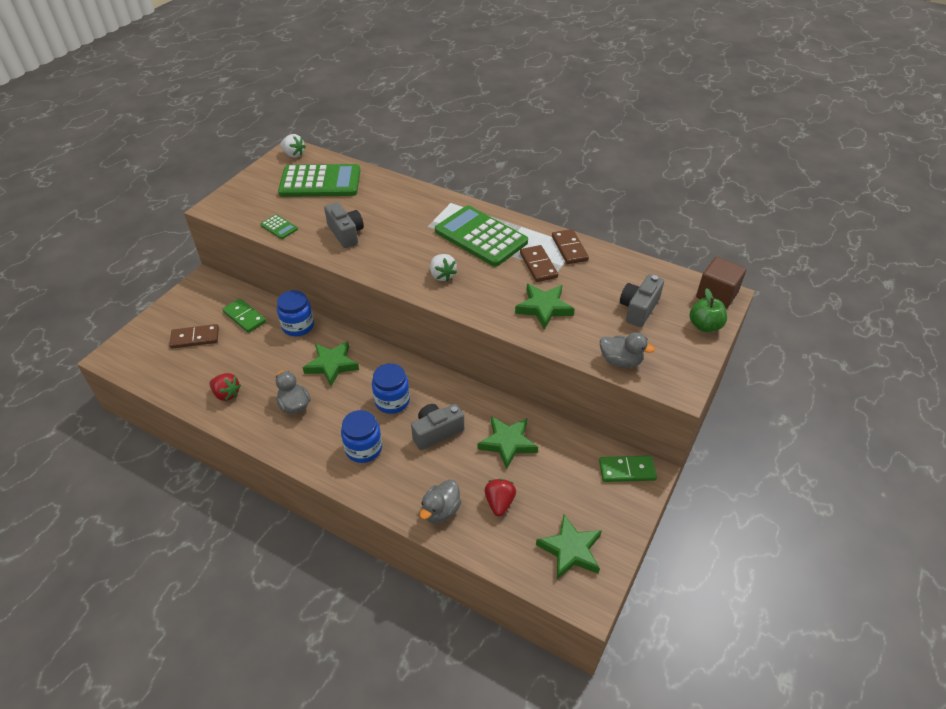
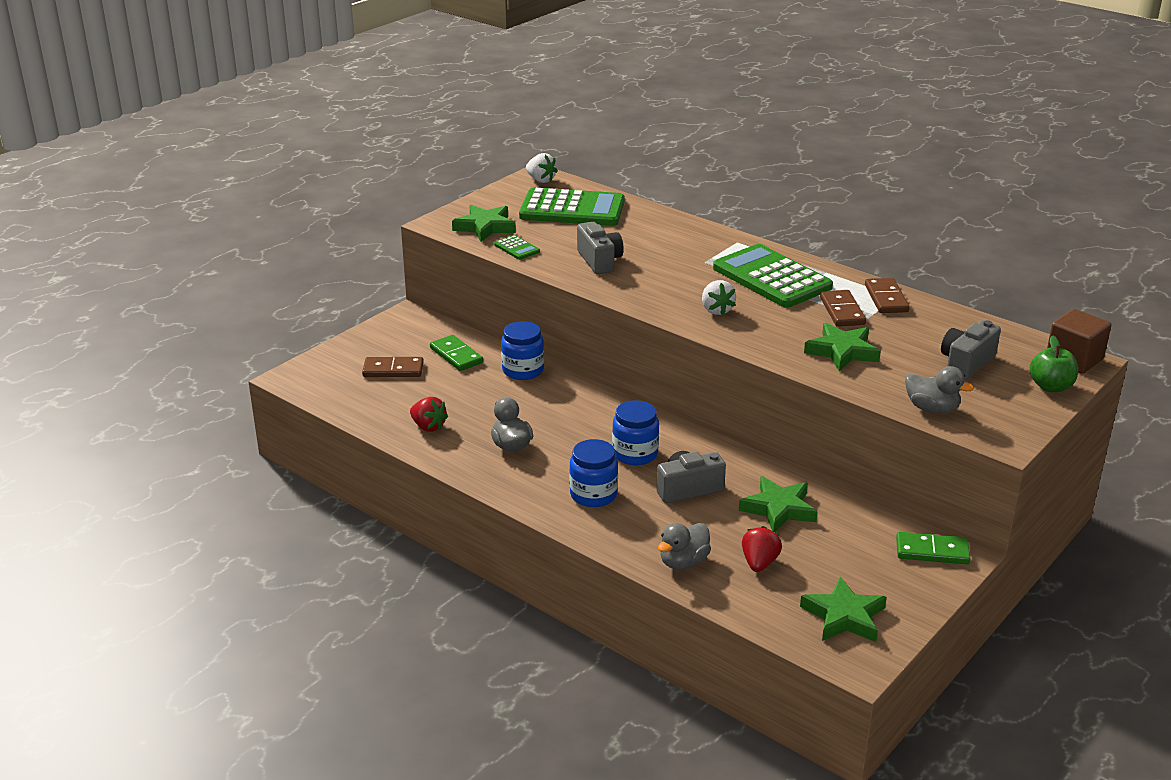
camera: 10 degrees right, 15 degrees down
green star [303,341,359,386] -> green star moved to [452,205,516,242]

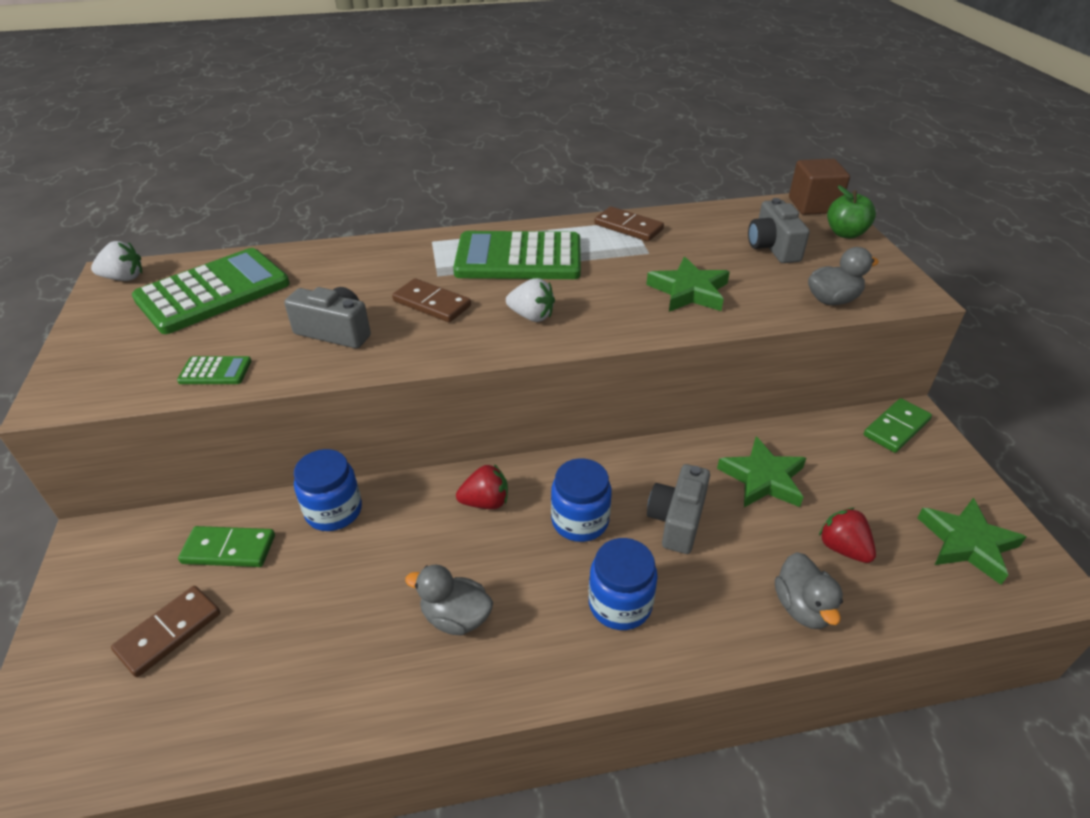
camera: 50 degrees left, 10 degrees up
red strawberry [410,397,448,432] -> red strawberry moved to [456,464,508,509]
green star [452,205,516,242] -> none
brown domino [820,290,866,327] -> brown domino moved to [392,278,471,322]

